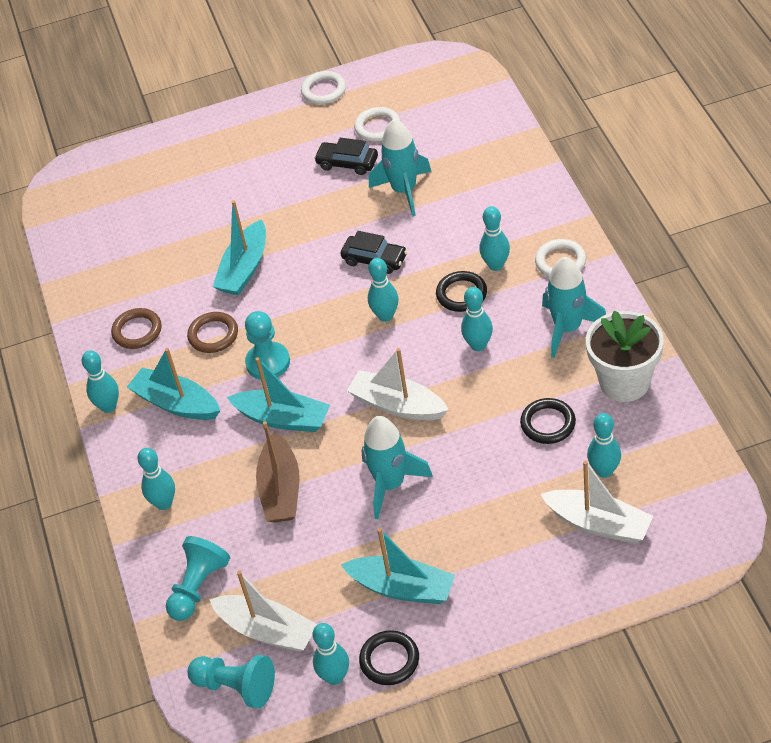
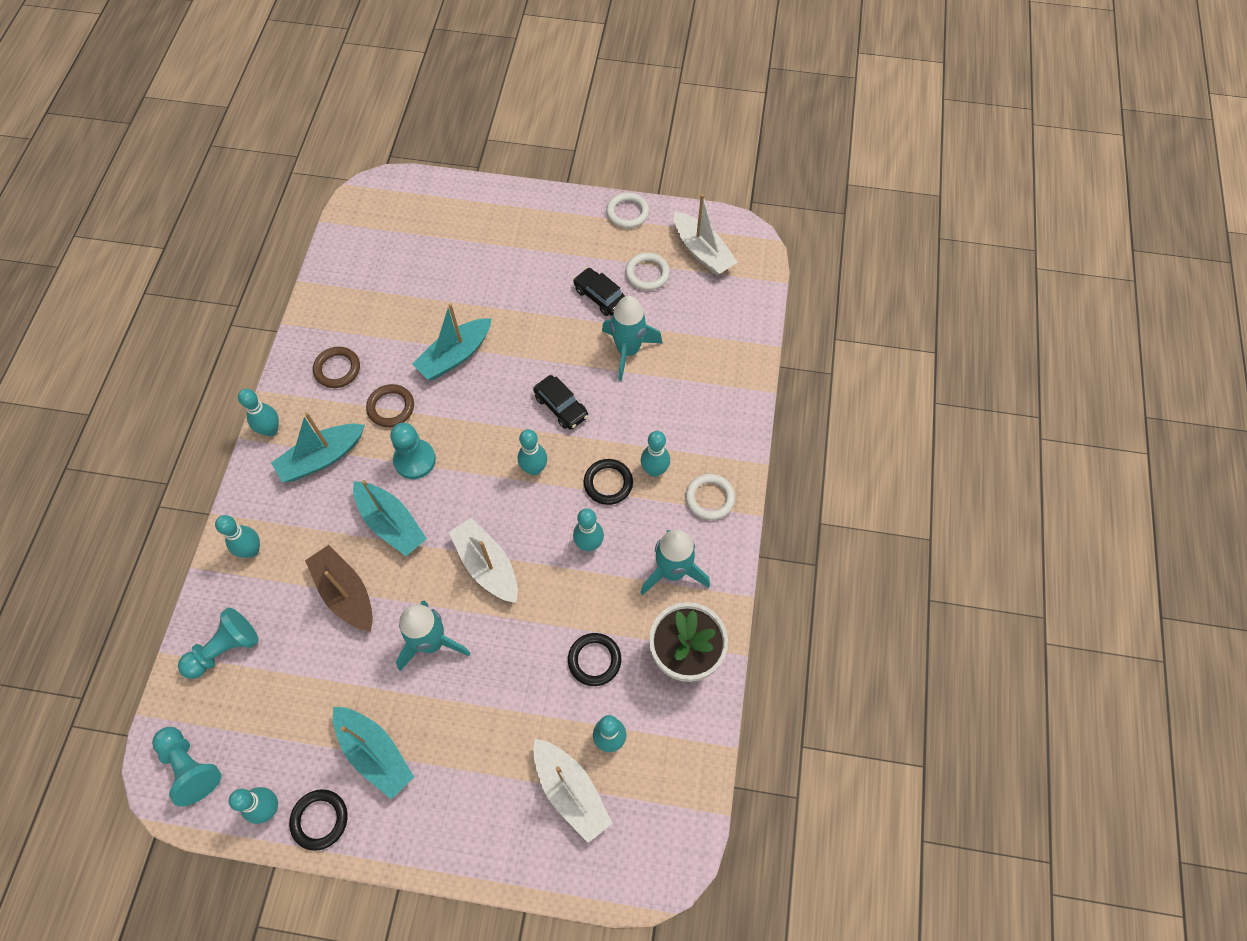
camera: 20 degrees right, 15 degrees up
turquoise boat [127,348,220,420] -> turquoise boat turned 90 degrees counterclockwise [271,412,365,483]
white boat [209,571,318,652] -> white boat moved to [674,194,738,275]
brown boat [256,421,299,523] -> brown boat turned 120 degrees clockwise [305,545,373,631]

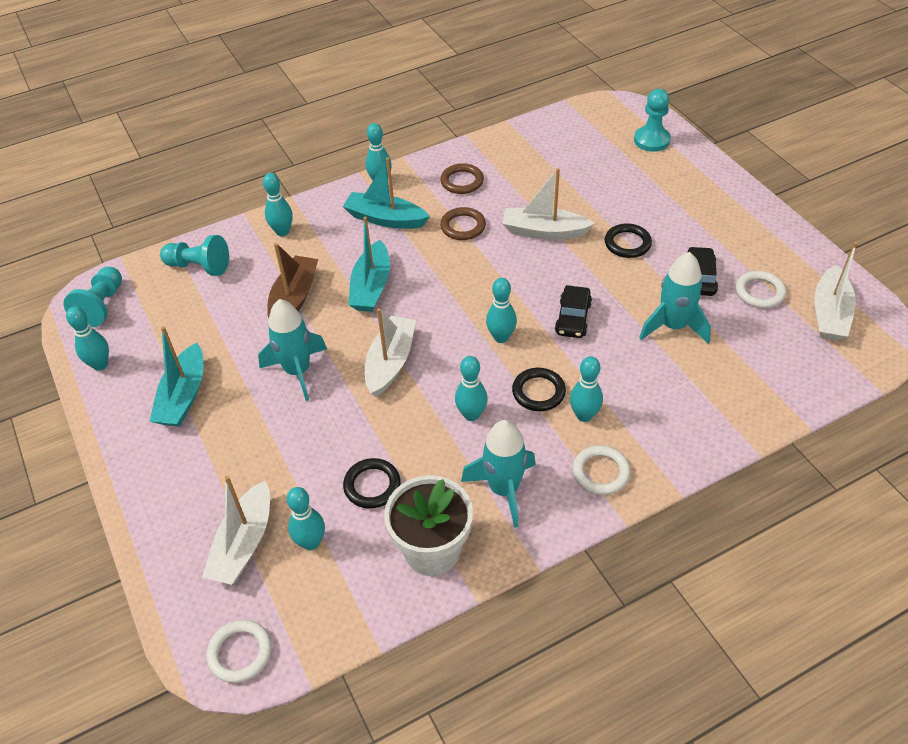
camera: 55 degrees right, 15 degrees down
black ring [289,789,348,851] -> black ring moved to [605,223,652,258]
turquoise pawn [390,423,436,479] -> turquoise pawn moved to [634,89,671,152]
turquoise boat [412,303,492,380] -> white boat [502,168,595,240]
white ring [606,192,649,228] -> white ring moved to [206,620,272,683]

